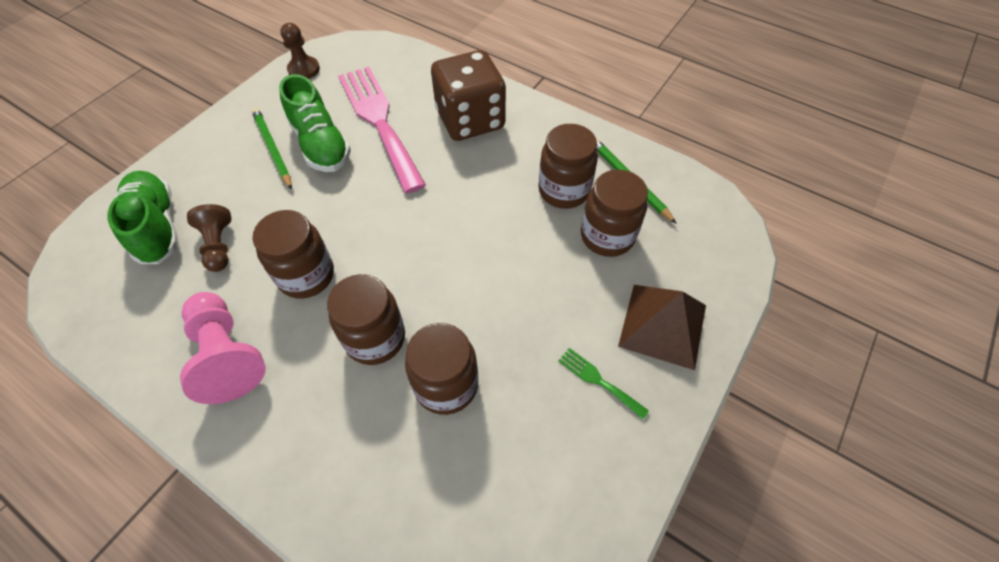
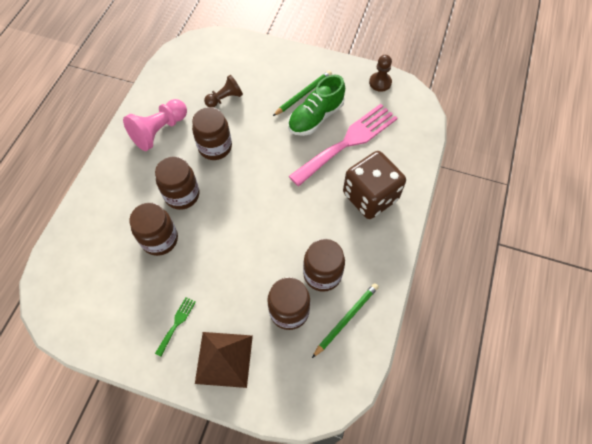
camera: 75 degrees right, 5 degrees up
green shoe [108,171,179,264] -> none

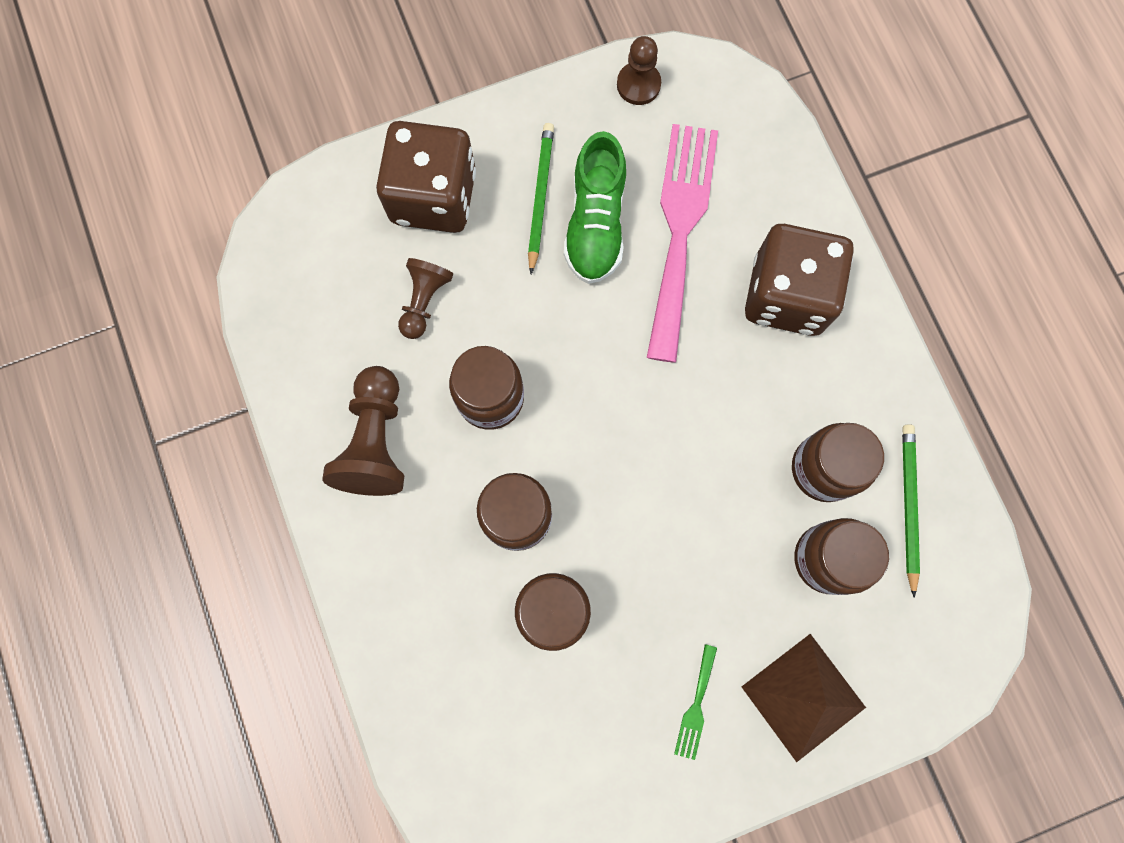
camera: 40 degrees left, 15 degrees up
pink pawn [123,99,187,151] -> brown pawn [322,366,404,496]
green fork [155,297,196,356] -> green fork turned 150 degrees counterclockwise [674,644,717,760]
none -> brown dice [376,121,476,233]

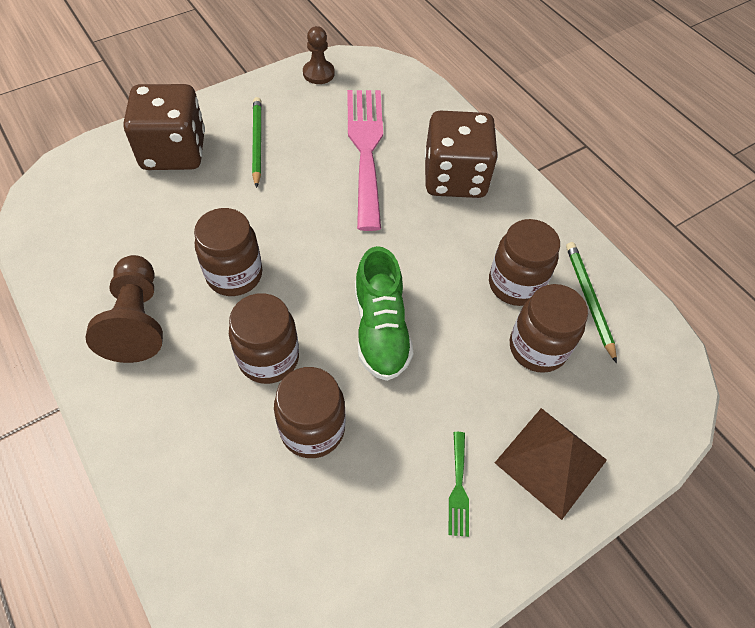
camera: 15 degrees left, 20 degrees down
brown pawn [398,258,453,339] -> none
green shoe [564,131,626,284] -> green shoe moved to [355,246,414,381]

